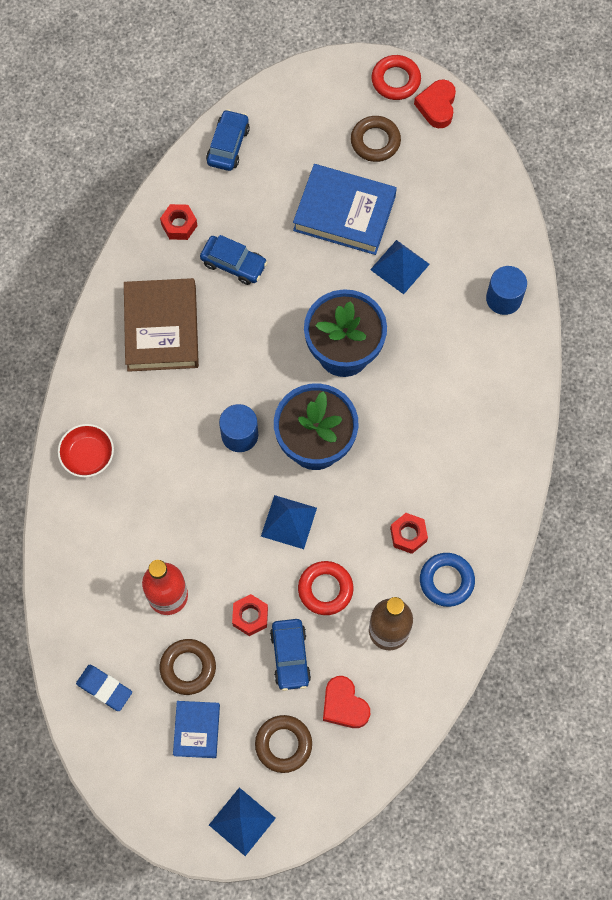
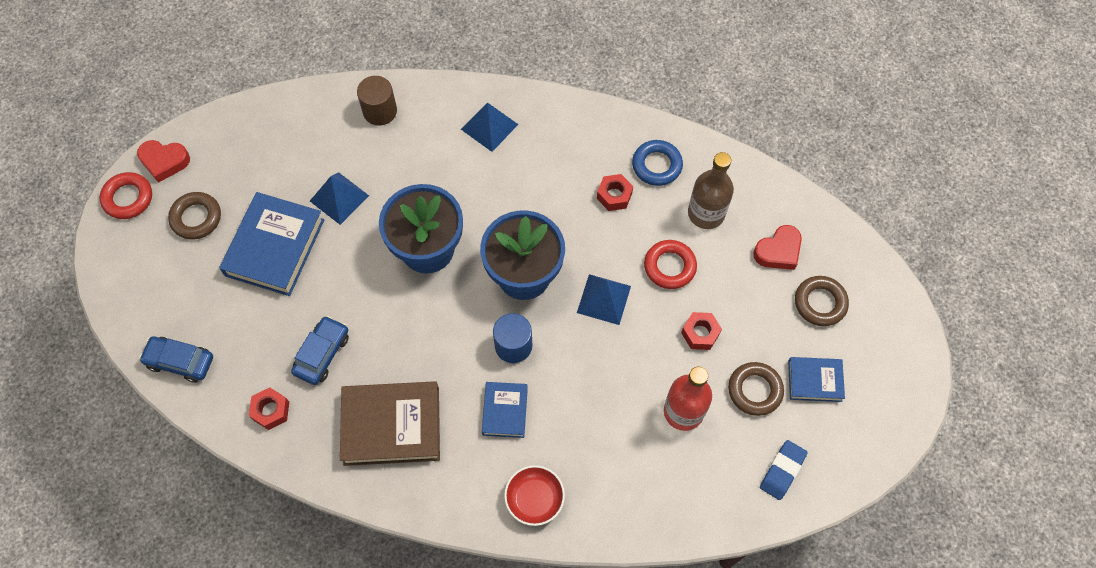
camera: 90 degrees left, 5 degrees down
blue pyramid [209,787,276,856] -> blue pyramid moved to [461,102,519,152]
blue car [270,619,311,691] -> none
blue cylinder [486,266,527,315] -> brown cylinder [357,76,397,126]
none -> blue book [482,382,528,438]

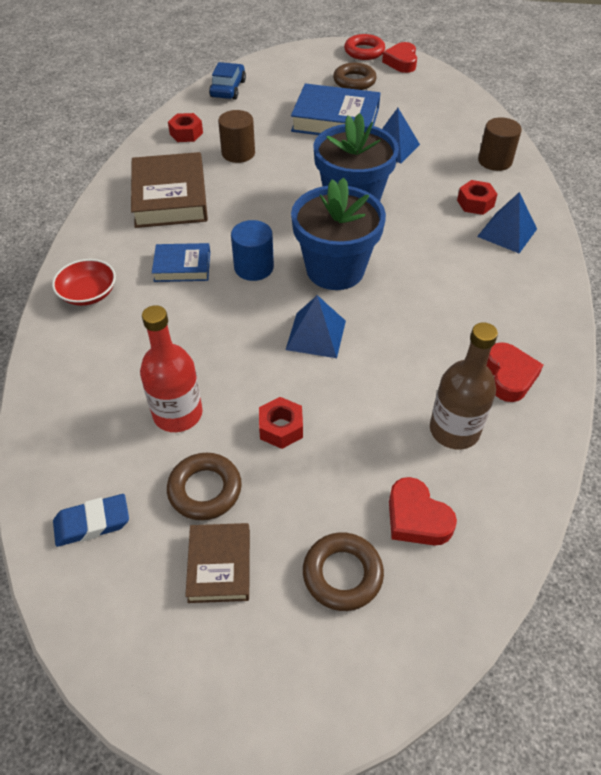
camera: 85 degrees right, 15 degrees down
blue car [291,316,349,385] -> brown cylinder [218,110,255,163]
red nut [597,174,633,211] -> red nut moved to [457,180,498,215]
blue ring [632,140,683,186] -> red heart [487,342,543,402]
red ring [644,240,697,289] -> none
blue eraser [760,440,808,500] -> blue eraser turned 45 degrees counterclockwise [53,494,129,547]
blue book [788,357,845,402] -> brown book [185,523,250,603]

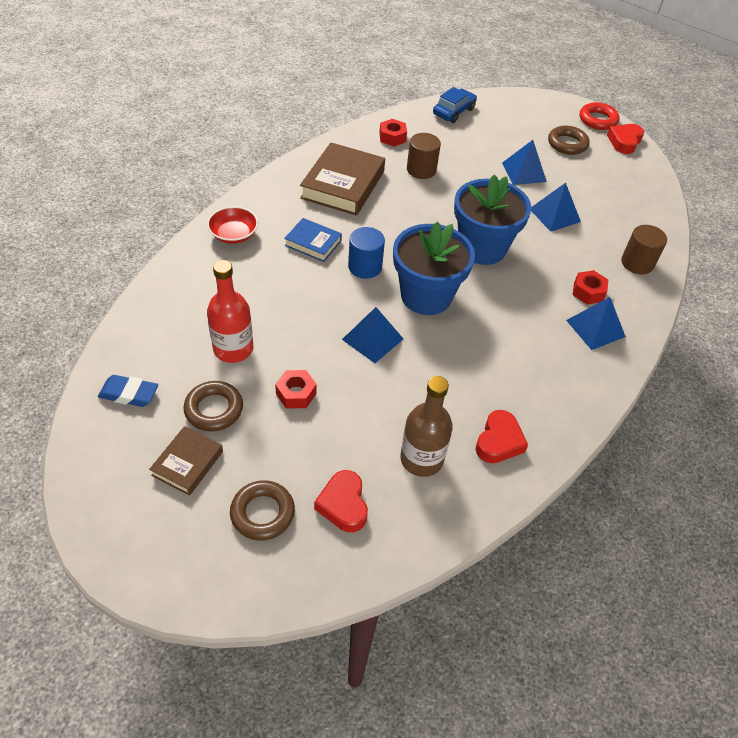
camera: 25 degrees right, 0 degrees up
blue book [291,84,380,135] -> blue pyramid [502,140,547,185]

